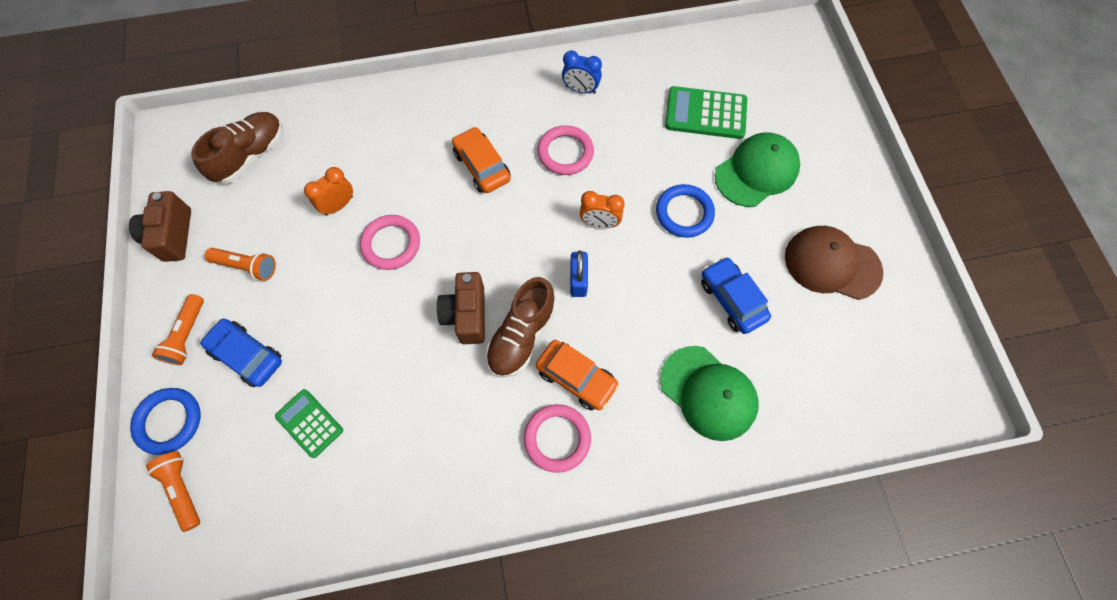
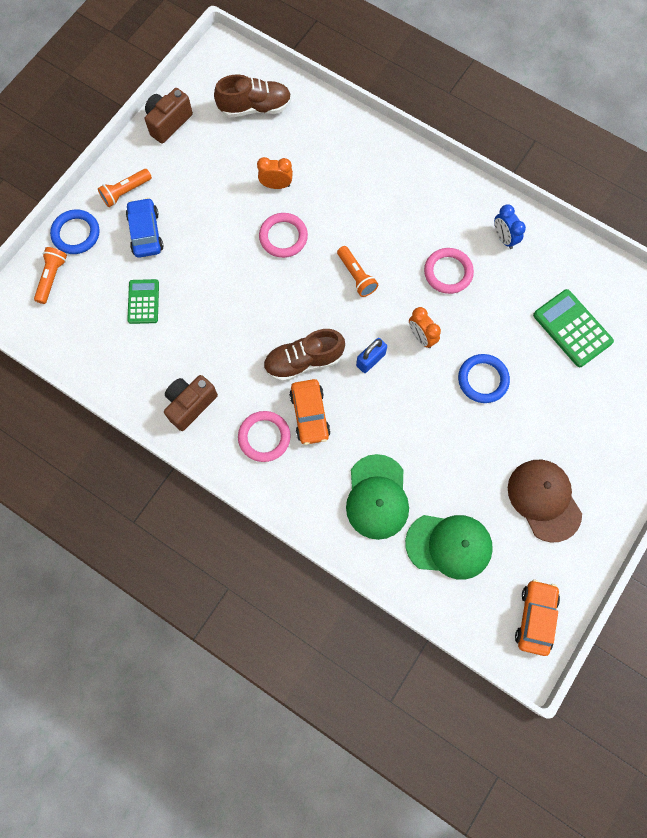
camera: 45 degrees right, 5 degrees up
orange flashlight [205,248,276,281] -> orange flashlight moved to [337,246,378,297]
brown camera [437,272,485,344] -> brown camera moved to [164,375,218,431]
orange car [452,127,511,193] -> orange car moved to [515,580,560,656]
blue car [701,257,771,334] -> none
green cap [715,133,800,207] -> green cap moved to [405,515,493,580]

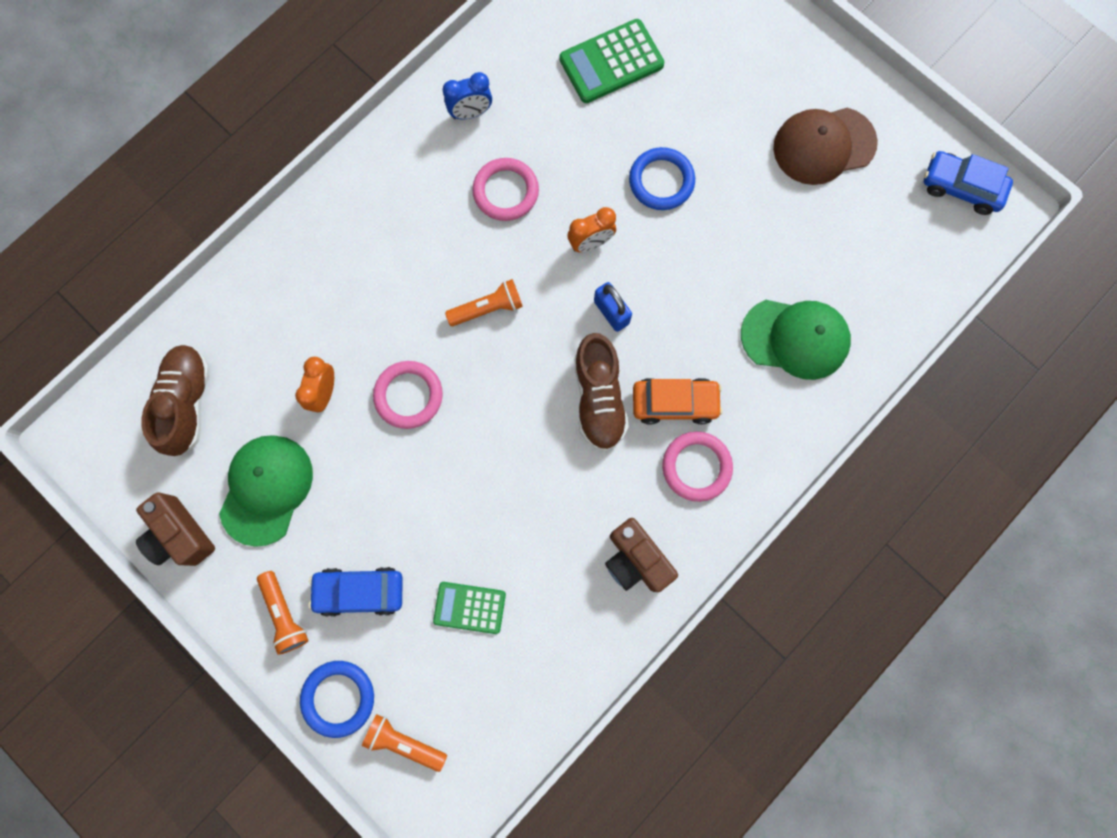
camera: 80 degrees left, 5 degrees up
green cap [405,515,493,580] -> green cap moved to [219,435,313,547]
orange car [515,580,560,656] -> blue car [924,151,1013,215]

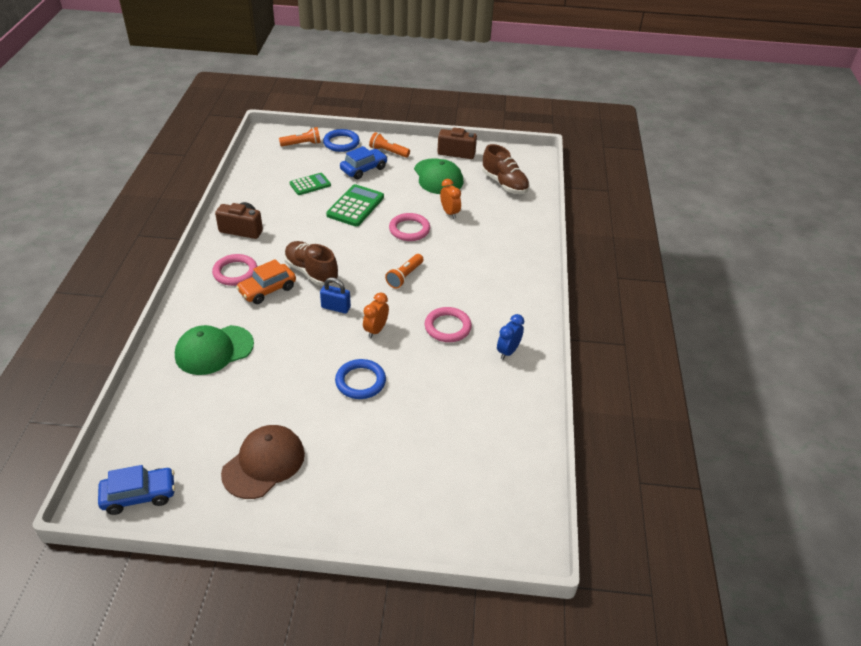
camera: 140 degrees right, 35 degrees down
green calculator [559,19,664,103] -> green calculator moved to [326,184,384,227]

